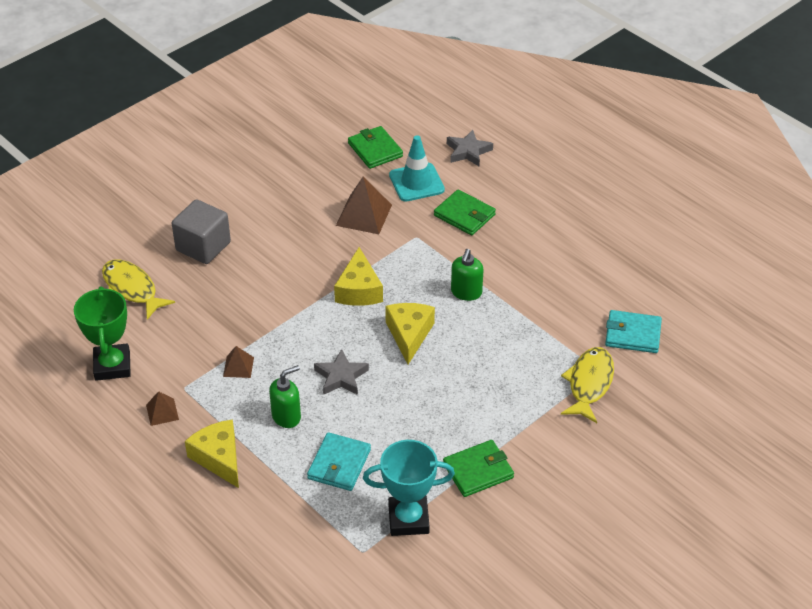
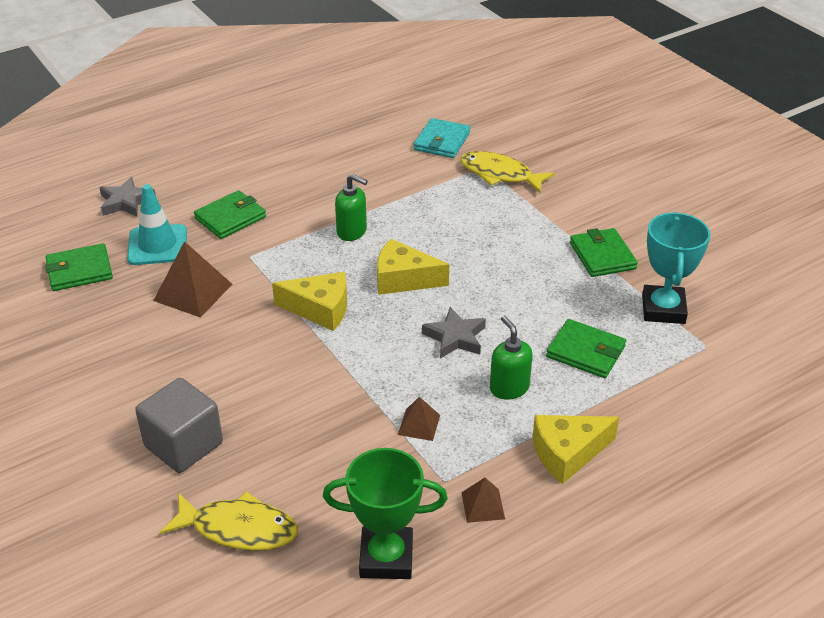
camera: 80 degrees left, 5 degrees down
yellow fish [102,260,175,320] -> yellow fish turned 135 degrees counterclockwise [160,491,298,551]
turquoise wallet [307,432,371,491] -> green wallet [546,319,626,378]

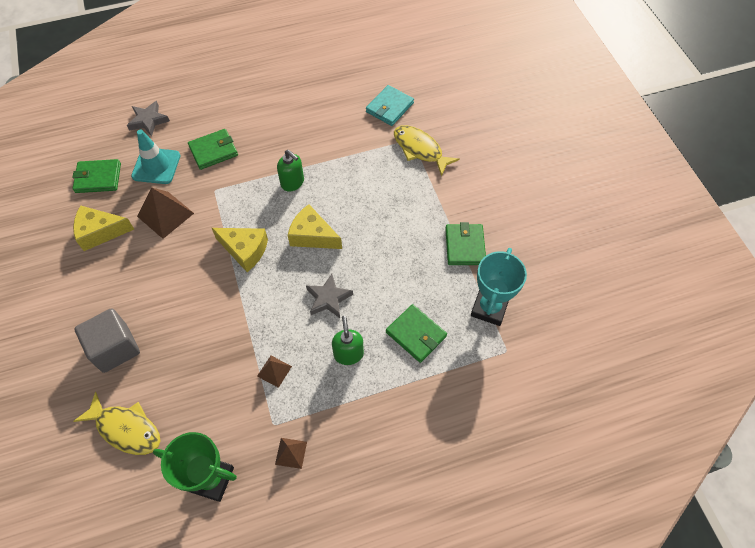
camera: 15 degrees right, 20 degrees up
yellow cheese [533,415,619,484] -> yellow cheese moved to [73,205,134,251]

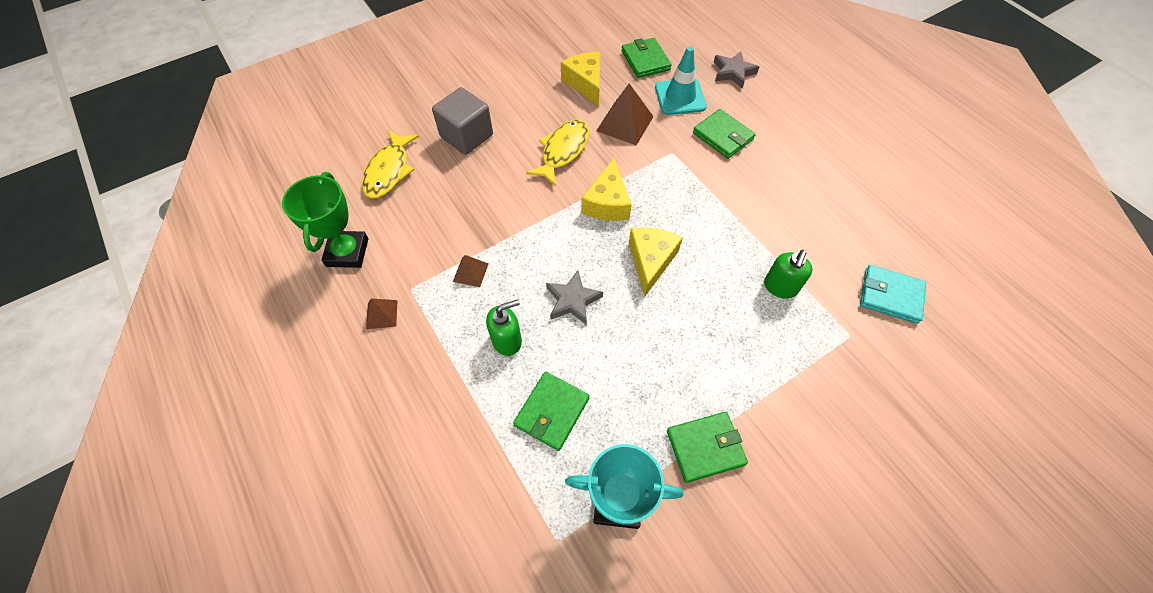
camera: 75 degrees right, 0 degrees up
green soap dispenser [277,150,304,192] -> green soap dispenser moved to [764,250,813,299]
yellow fish [394,125,460,176] -> yellow fish moved to [526,119,589,187]

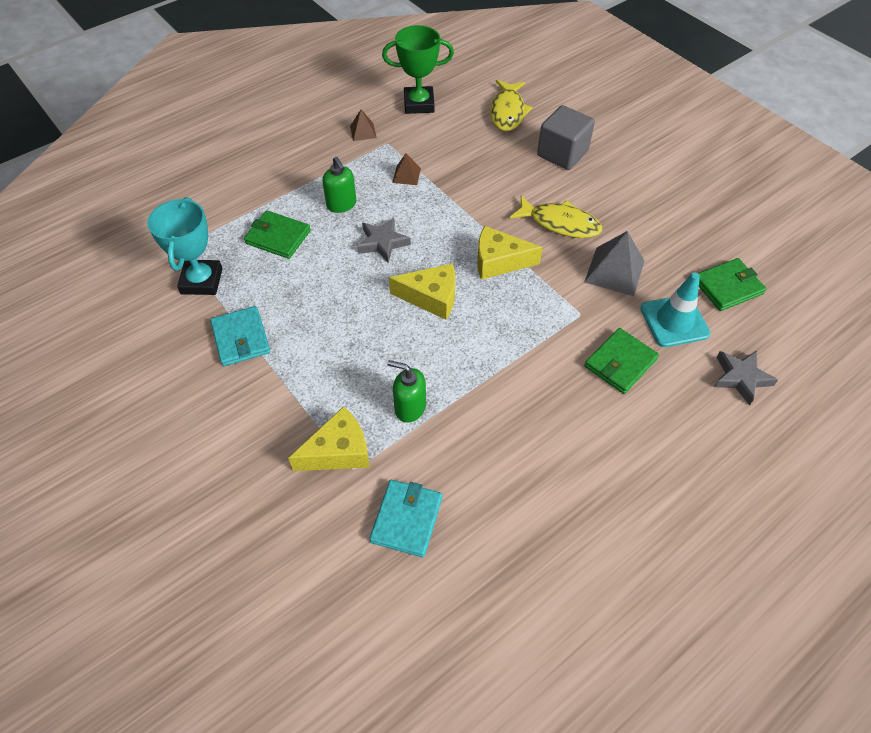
camera: 85 degrees right, 5 degrees down
yellow fish [362,130,419,198] -> yellow fish turned 90 degrees counterclockwise [490,80,533,131]
yellow cheese [561,52,600,106] -> yellow cheese moved to [288,406,369,471]
brown pyramid [596,83,654,146] -> grey pyramid [584,231,644,296]
green wallet [667,412,748,483] -> turquoise wallet [210,306,270,366]

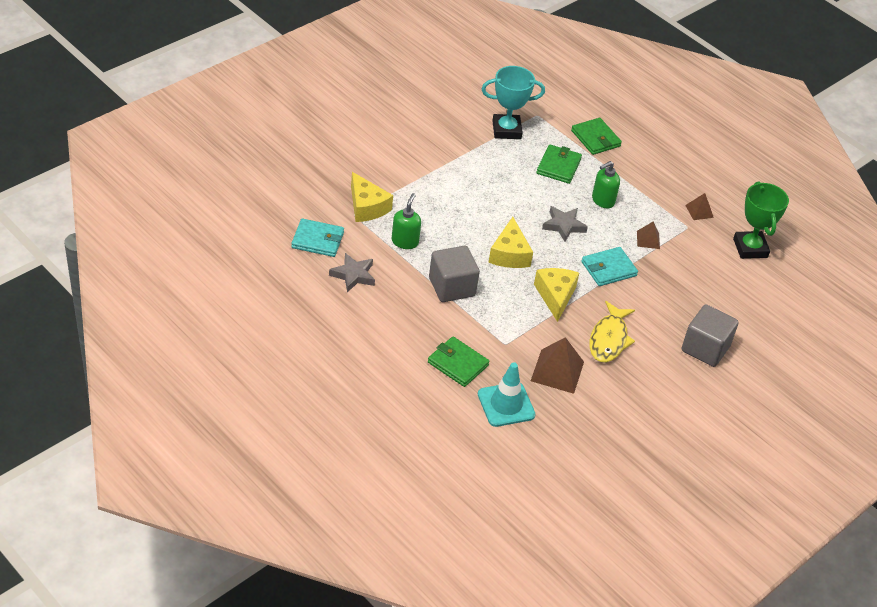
camera: 80 degrees right, 10 degrees down
turquoise wallet [210,306,270,366] -> turquoise wallet moved to [581,247,638,286]
yellow fish [490,80,533,131] -> none
grey pyramid [584,231,644,296] -> brown pyramid [531,337,584,394]
green wallet [698,258,767,311] -> green wallet moved to [571,118,622,155]
grey star [714,351,778,406] -> grey star moved to [329,253,375,292]
none -> grey cube [429,246,480,302]

